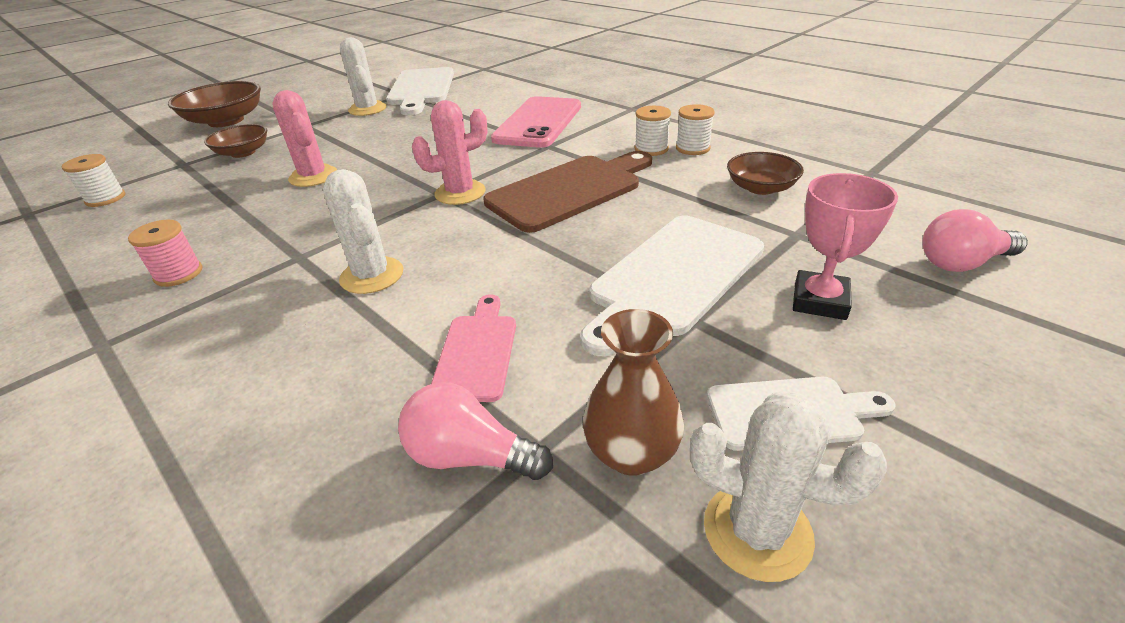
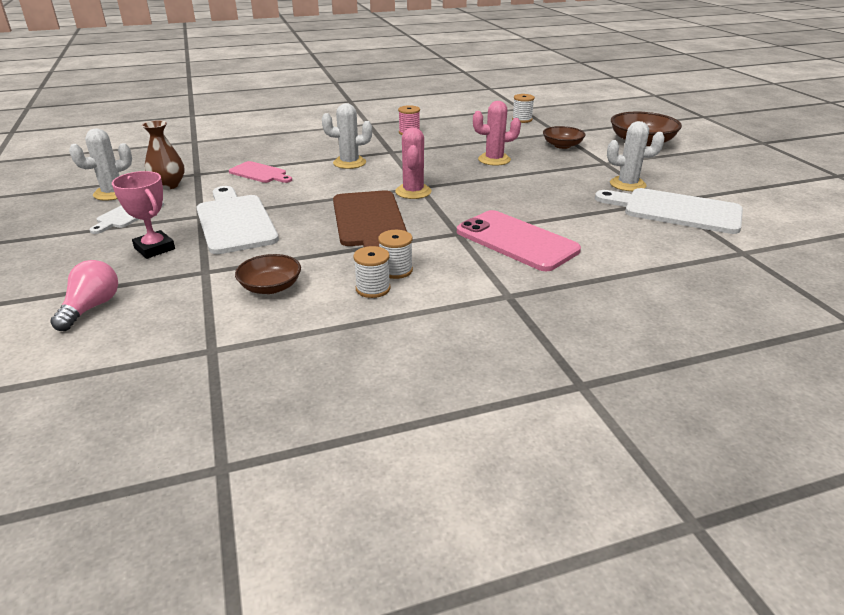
camera: 115 degrees right, 5 degrees down
pink light bulb [398,382,553,480] -> none

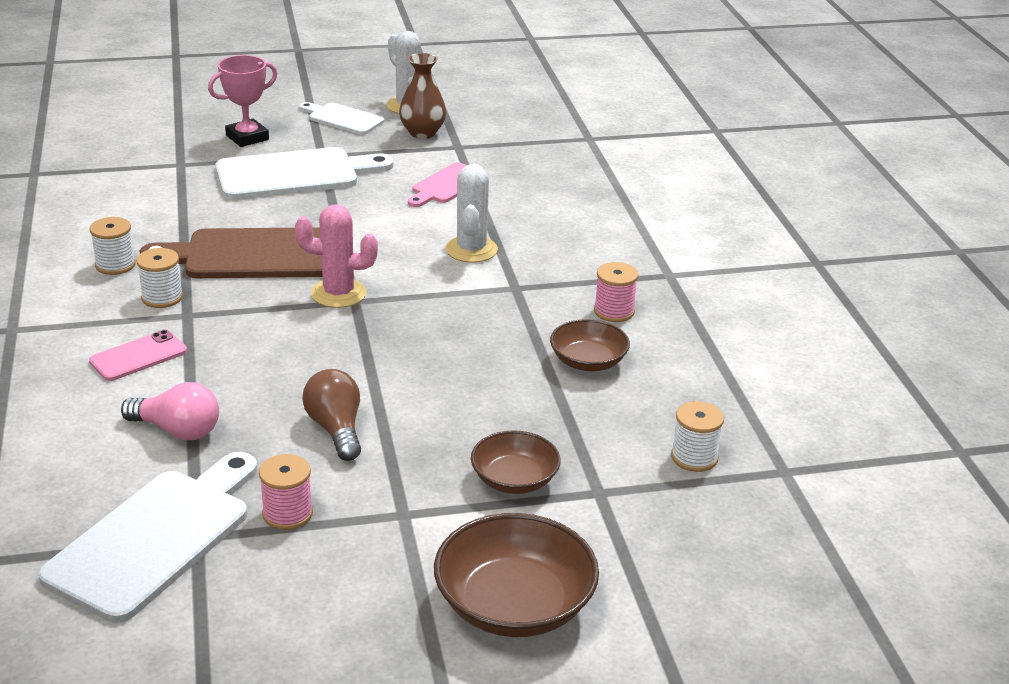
camera: 95 degrees right, 0 degrees up
pink light bulb [50,260,118,331] -> pink light bulb moved to [121,382,219,440]
brown bowl [235,254,301,294] -> brown bowl moved to [550,319,630,371]
white spool [353,246,391,298] -> white spool moved to [136,248,183,308]
pink phone [457,210,581,271] -> pink phone [89,330,187,381], size x0.53
pink cactus [473,101,521,166] -> none
white cactus [607,121,665,191] -> pink spool [259,454,313,530]
none -> brown light bulb [302,369,361,461]

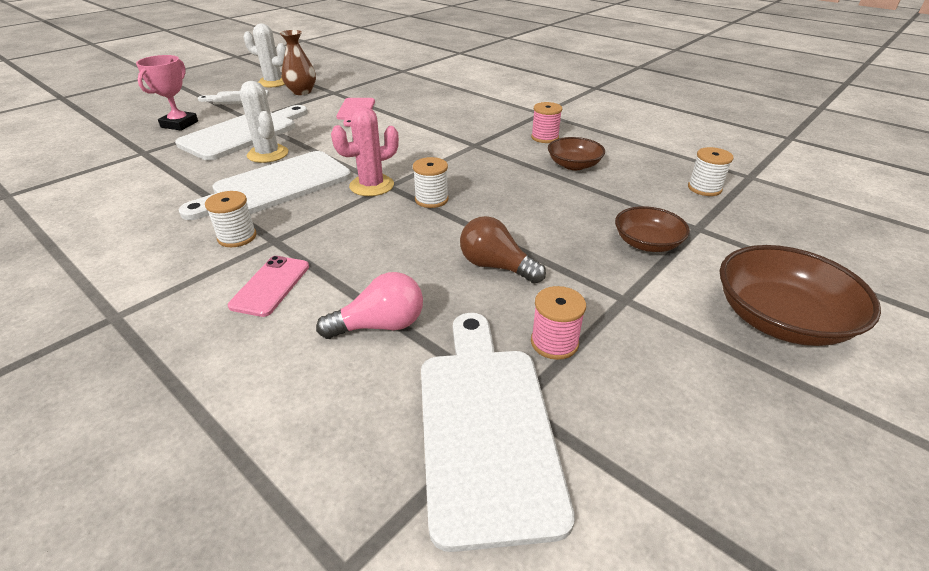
camera: 35 degrees left, 5 degrees up
white spool [90,217,136,275] -> white spool moved to [413,157,449,208]
brown cutting board [139,227,323,278] -> white cutting board [179,151,351,220]
white cactus [446,164,498,263] -> white cactus moved to [240,81,288,163]

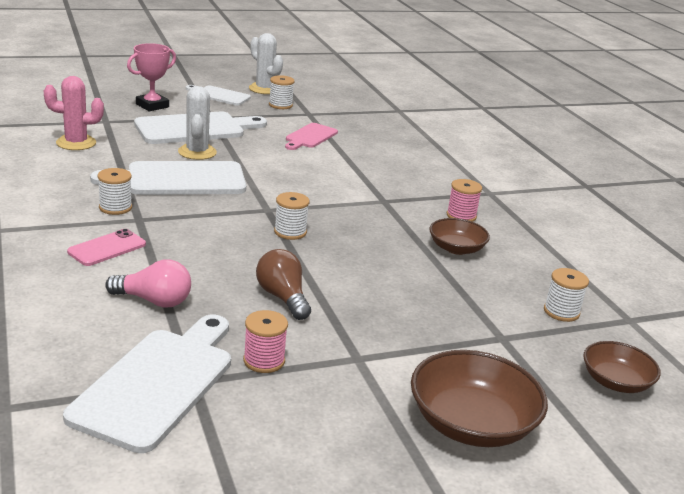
camera: 25 degrees right, 10 degrees down
brown vase [279,30,316,95] -> white spool [269,75,295,109]
pink cactus [331,107,399,196] -> pink cactus moved to [44,76,104,150]
brown bowl [615,206,690,252] -> brown bowl moved to [583,341,661,393]

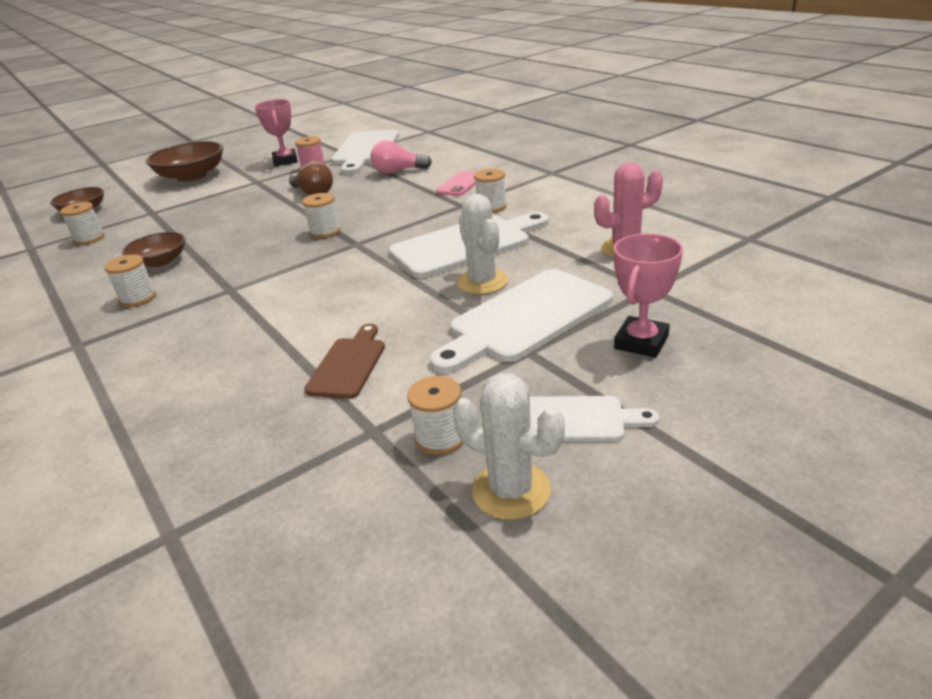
camera: 170 degrees right, 5 degrees up
pink cutting board [285,123,338,150] -> brown cutting board [304,324,385,399]
pink spool [447,179,482,222] -> white spool [104,254,156,307]
none -> pink trophy [254,99,298,166]

